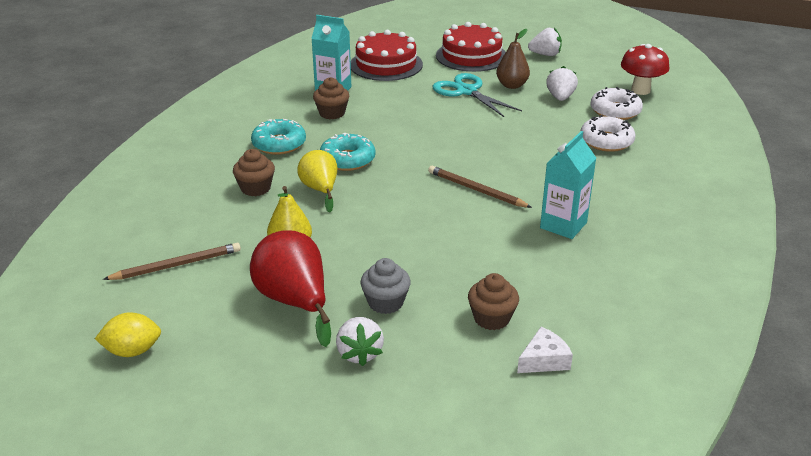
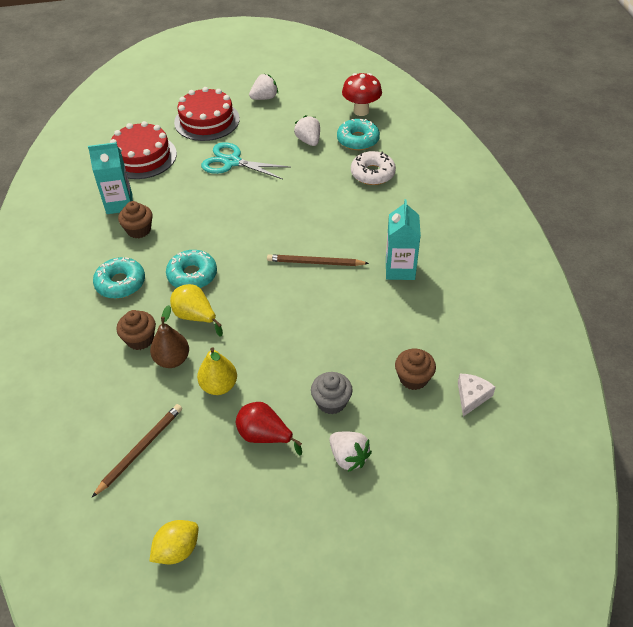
camera: 30 degrees left, 15 degrees up
red pear [250,230,331,347] -> red pear [236,402,302,455], size x0.66
brown pear [496,29,530,89] -> brown pear moved to [150,305,189,368]
white donut [591,87,643,120] -> turquoise donut [337,119,380,150]

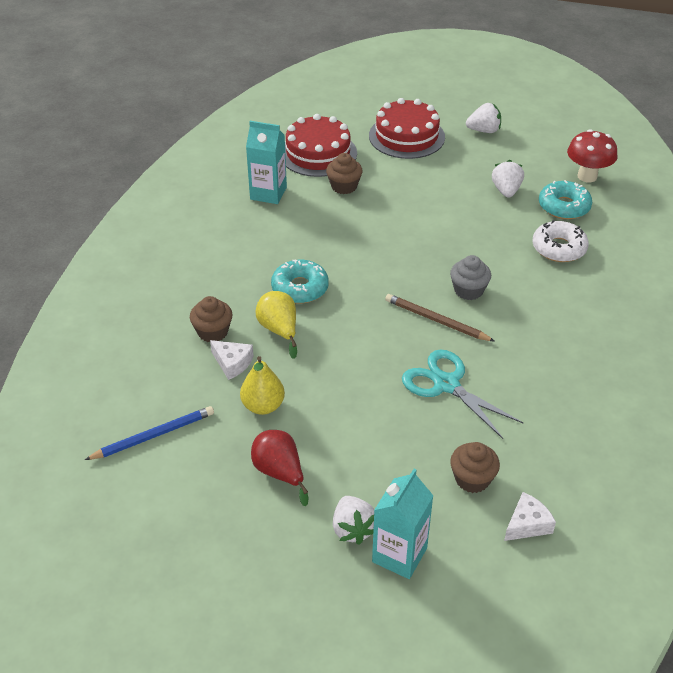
camera: 25 degrees right, 5 degrees down
brown pencil [92,404,182,497] -> blue pencil [85,406,214,460]
turquoise donut [93,257,145,299] -> none
brown cupcake [118,201,153,238] -> brown cupcake moved to [326,153,362,194]
yellow lemon [149,520,198,565] -> none
brown pear [150,305,189,368] -> white cheese [210,340,254,380]
turquoise scissors [201,142,291,179] -> turquoise scissors moved to [402,349,523,439]
grey cupcake [311,372,353,414] -> grey cupcake moved to [450,255,491,300]
turquoise carton [386,199,421,280] -> turquoise carton moved to [372,469,434,579]

